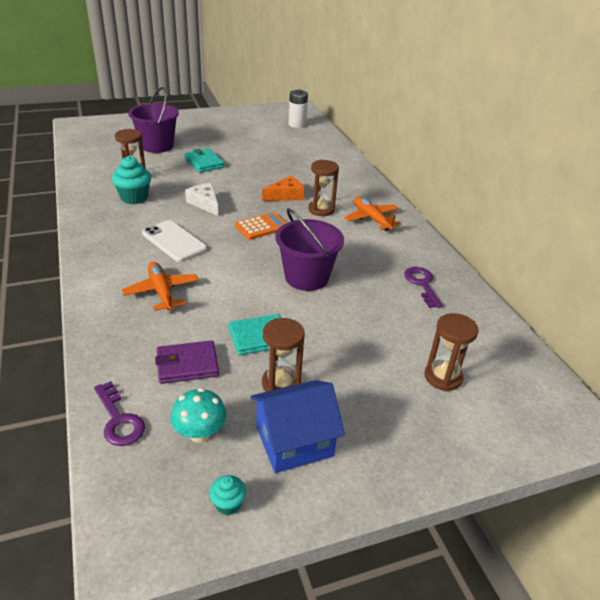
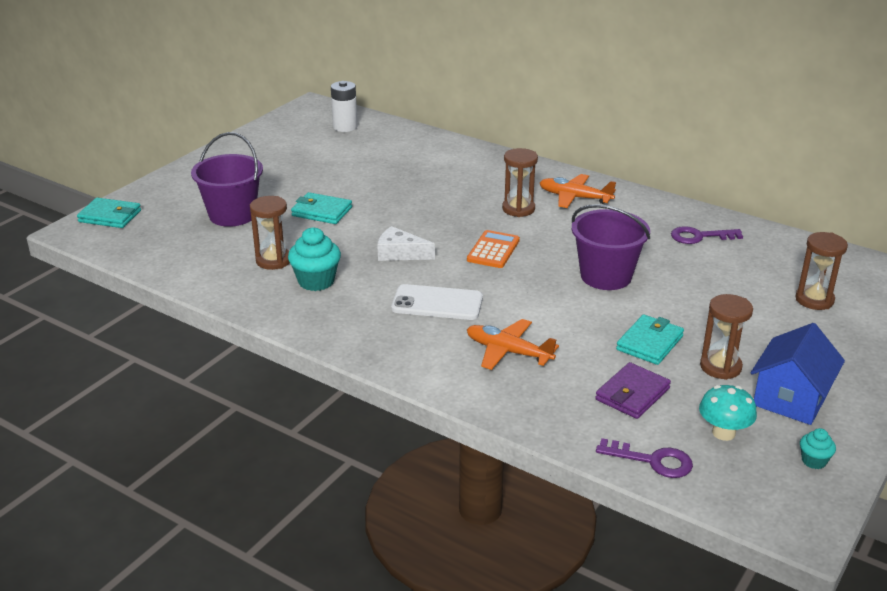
camera: 35 degrees left, 5 degrees down
orange cheese [262,176,304,201] -> none
purple key [404,267,443,308] -> purple key turned 45 degrees counterclockwise [671,226,743,244]
none -> turquoise wallet [77,198,141,228]

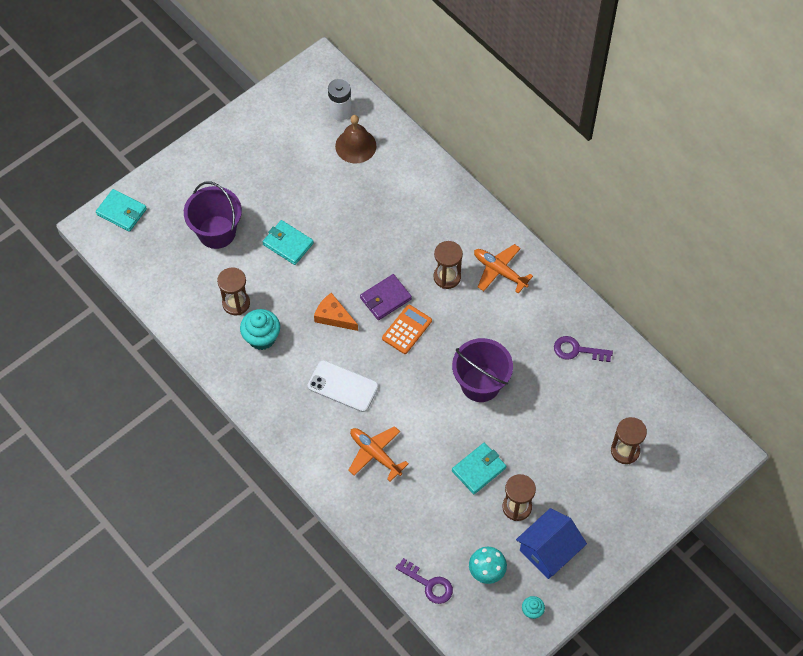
camera: 15 degrees right, 30 degrees up
white cheese [377,226,435,261] -> orange cheese [314,293,358,331]
purple wallet [595,362,671,419] -> purple wallet moved to [360,274,412,320]
none -> brown bell [335,115,376,164]

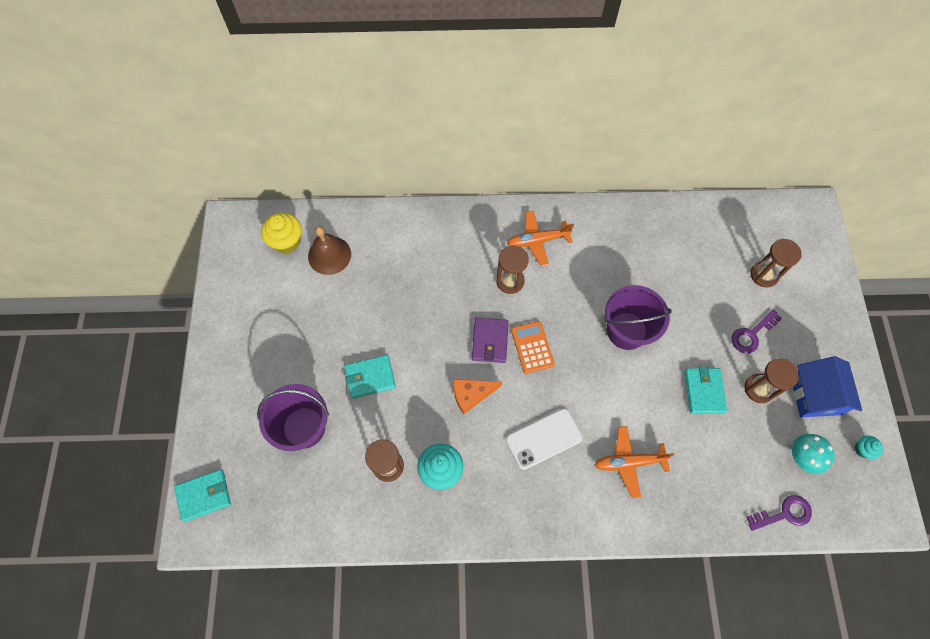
camera: 50 degrees left, 5 degrees up
white battery [328,79,352,121] -> yellow cupcake [261,213,302,254]
purple key [554,336,613,362] -> purple key moved to [732,310,782,353]

